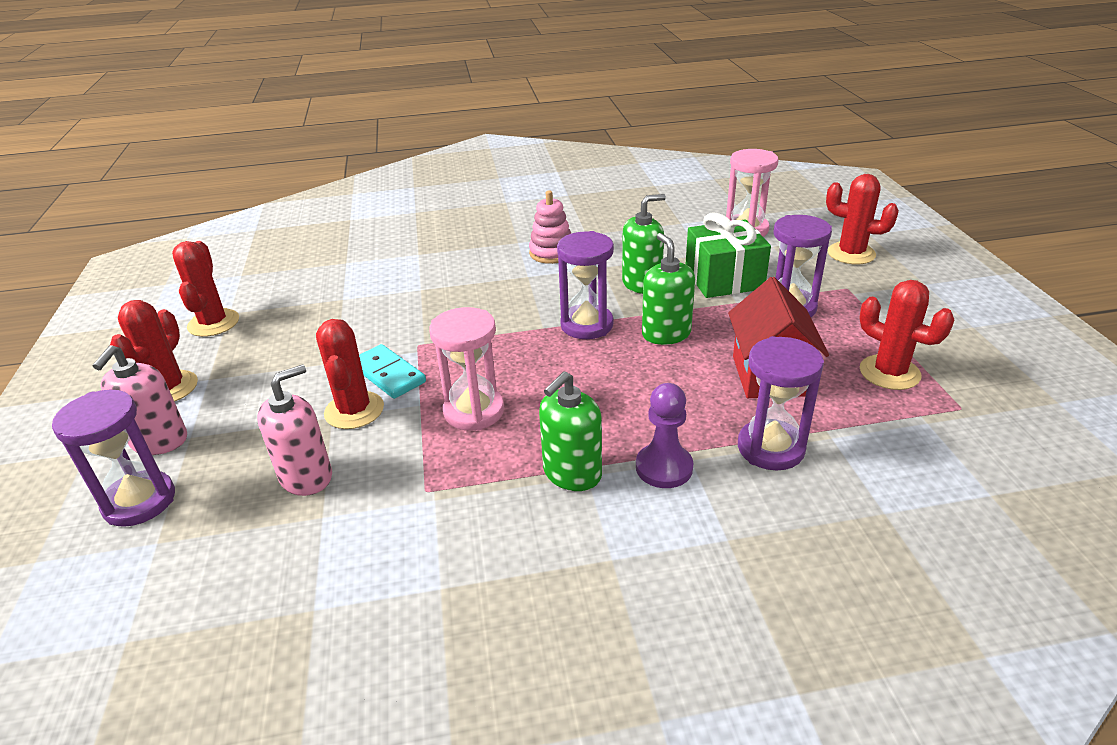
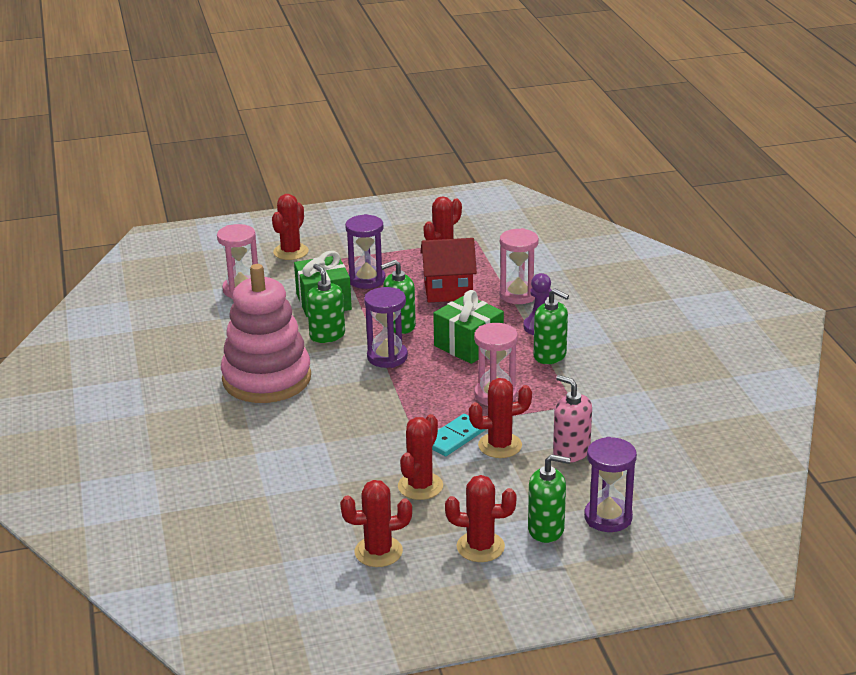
camera: 95 degrees left, 5 degrees down
pink soap dispenser [93,345,187,455] -> green soap dispenser [528,454,571,543]
pink stacking toy [529,190,571,264] -> pink stacking toy [221,264,311,403], size x2.15
purple hourglass [738,336,824,471] -> pink hourglass [499,228,539,304]
none -> red cactus [398,414,443,500]
none -> green gift [433,290,504,364]

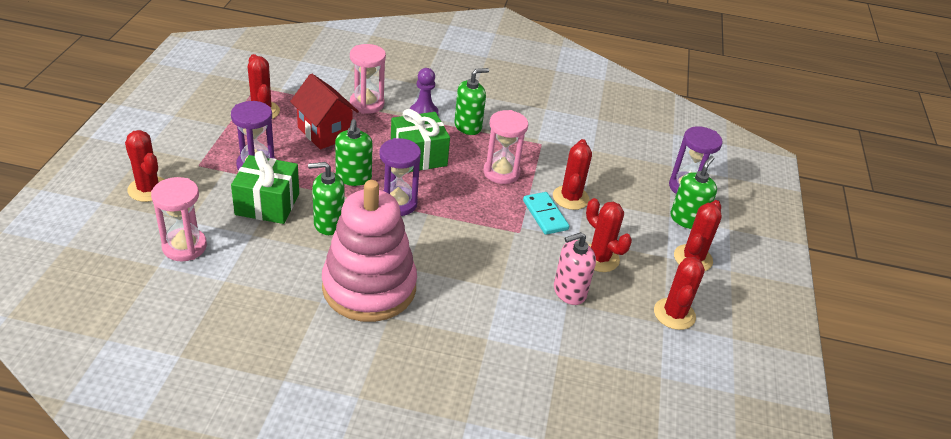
camera: 70 degrees left, 10 degrees up
red house [420,238,477,302] -> red house turned 60 degrees counterclockwise [290,73,359,149]
pink soap dispenser [553,375,592,462] -> pink soap dispenser moved to [554,232,596,305]

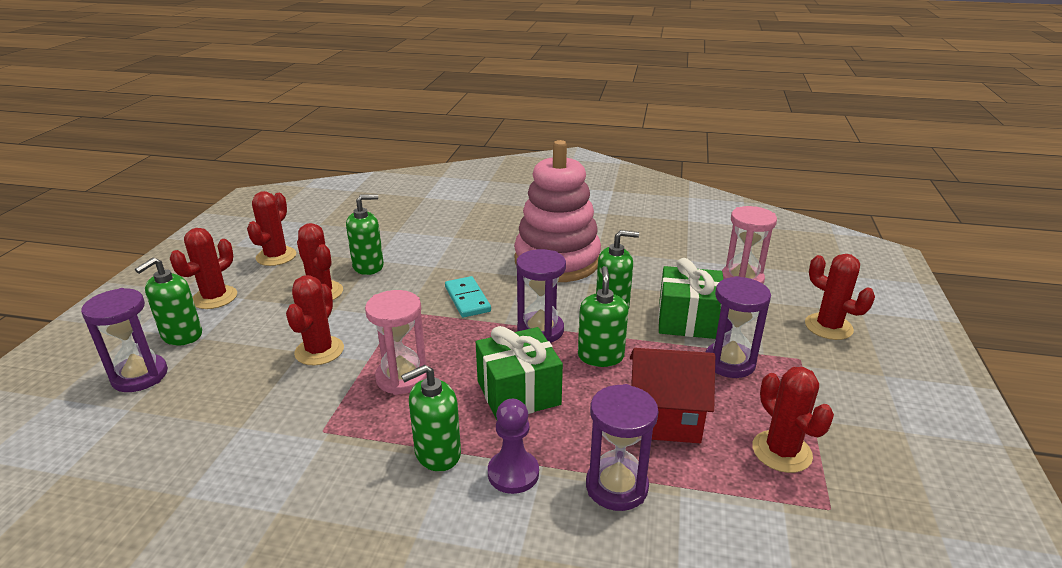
camera: 175 degrees left, 10 degrees down
red house [290,73,359,149] -> red house turned 45 degrees counterclockwise [630,348,715,443]
pink hourglass [350,44,386,114] -> purple hourglass [586,384,659,511]
turquoise domino [523,192,569,235] -> turquoise domino moved to [445,276,491,318]
pink soap dispenser [554,232,596,305] -> green soap dispenser [346,194,384,275]

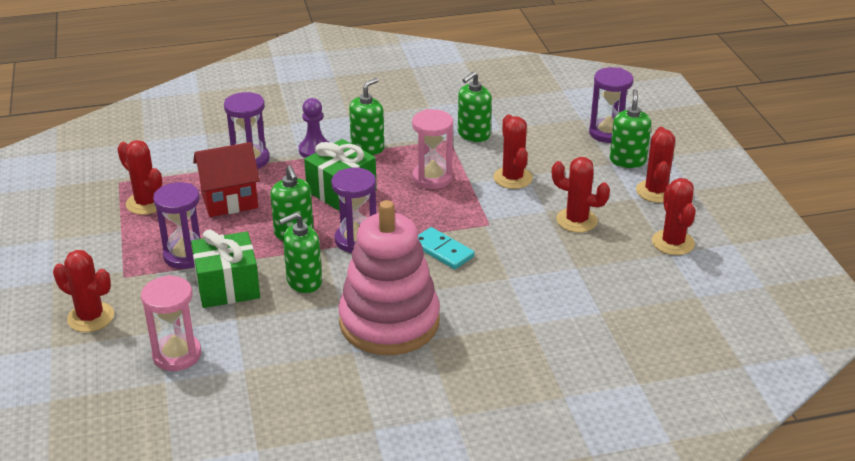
camera: 155 degrees right, 5 degrees up
green soap dispenser [346,194,384,275] -> green soap dispenser moved to [458,71,492,142]

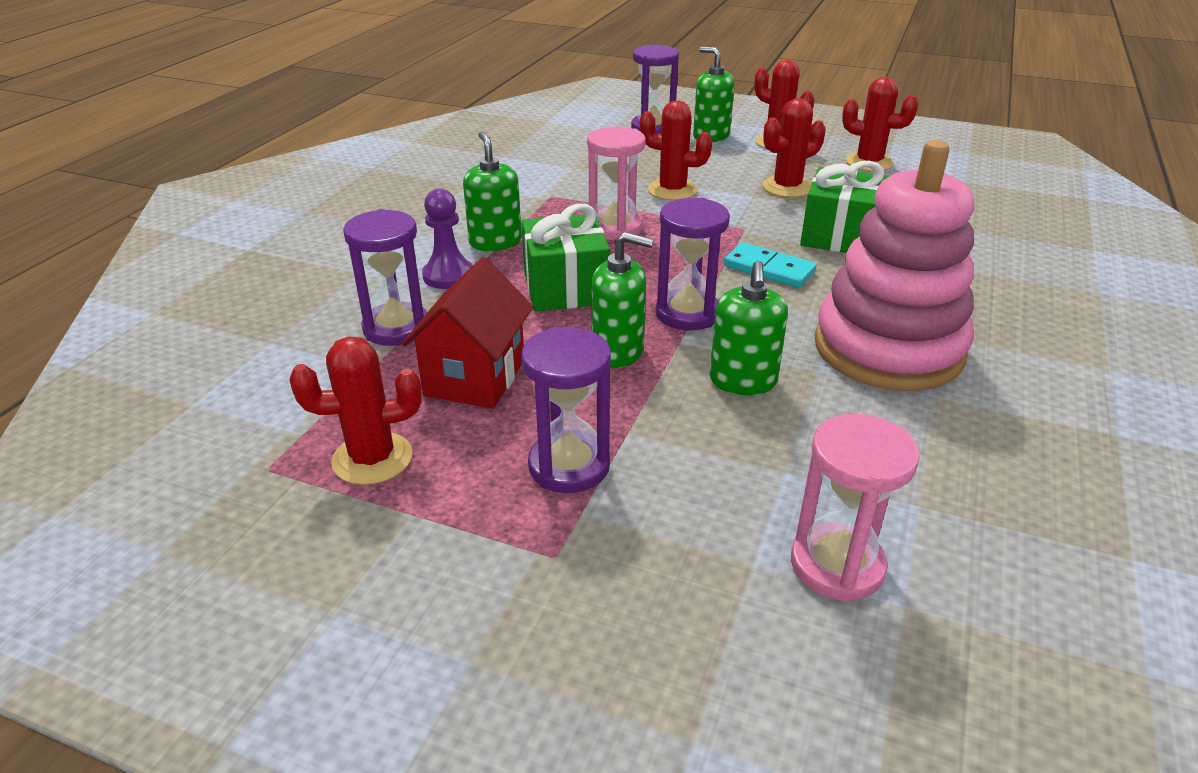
camera: 55 degrees left, 0 degrees up
red cactus [53,250,114,332] -> none
green gift [191,230,260,308] -> green gift moved to [800,161,887,253]
turquoise domino [418,227,475,269] -> turquoise domino turned 45 degrees clockwise [724,242,817,288]
green soap dispenser [458,71,492,142] -> none

